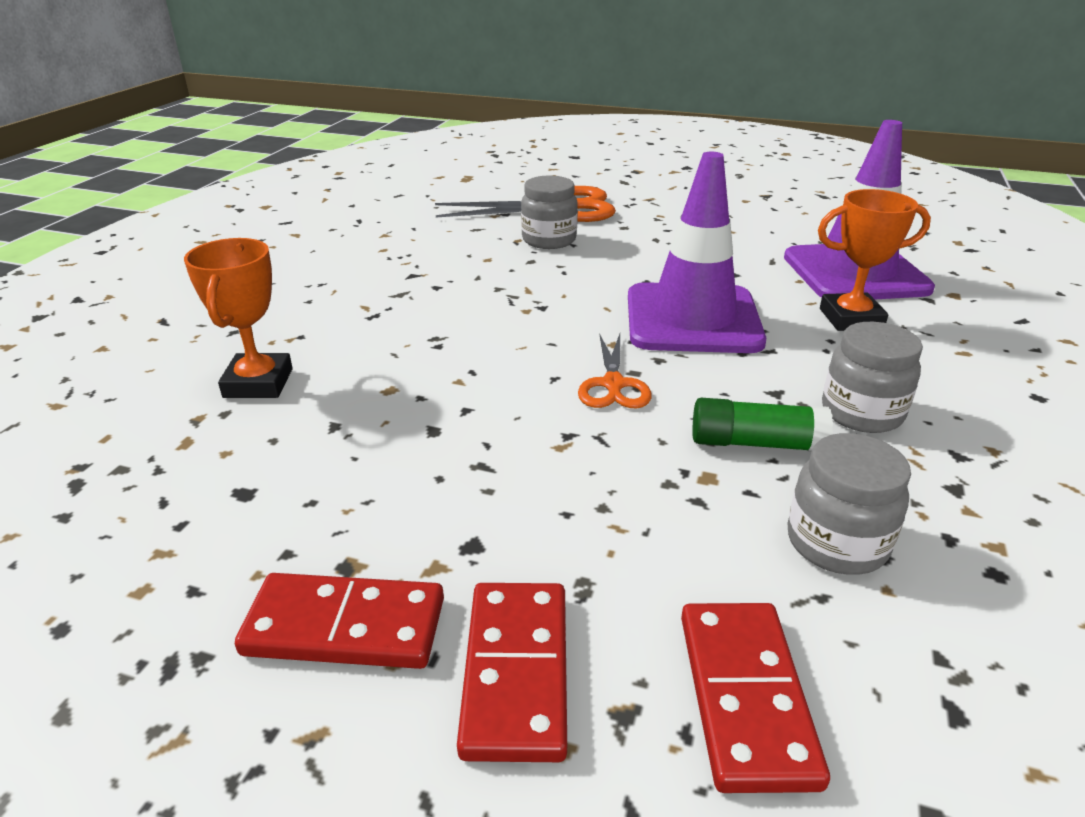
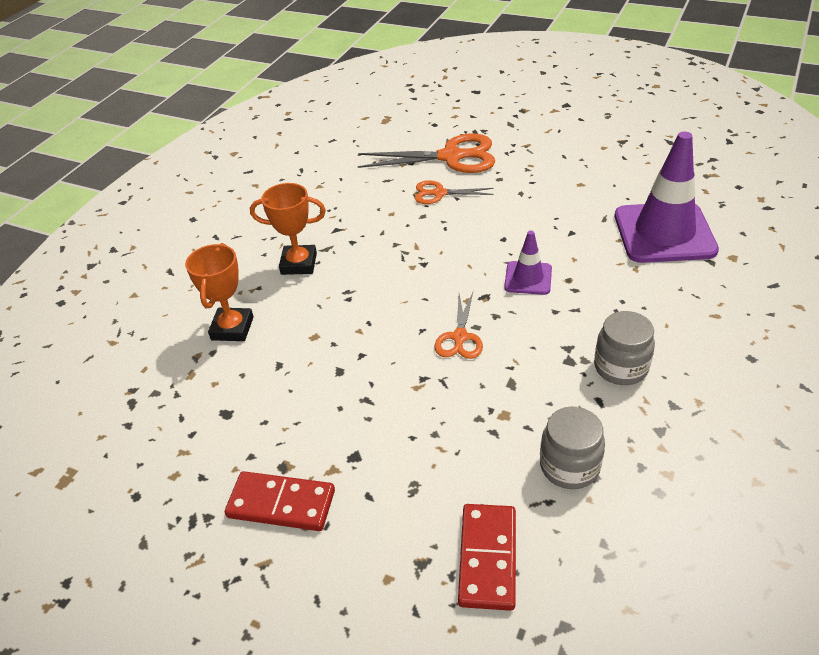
camera: 10 degrees right, 10 degrees up
red domino [457,583,567,762] -> none
grey jar [521,175,578,249] -> orange scissors [415,180,494,204]
purple traffic cone [628,152,766,353] -> purple traffic cone [504,231,552,295], size x0.50
green glue stick [692,398,833,451] -> none
orange trophy [818,189,931,331] -> orange trophy moved to [250,183,326,275]

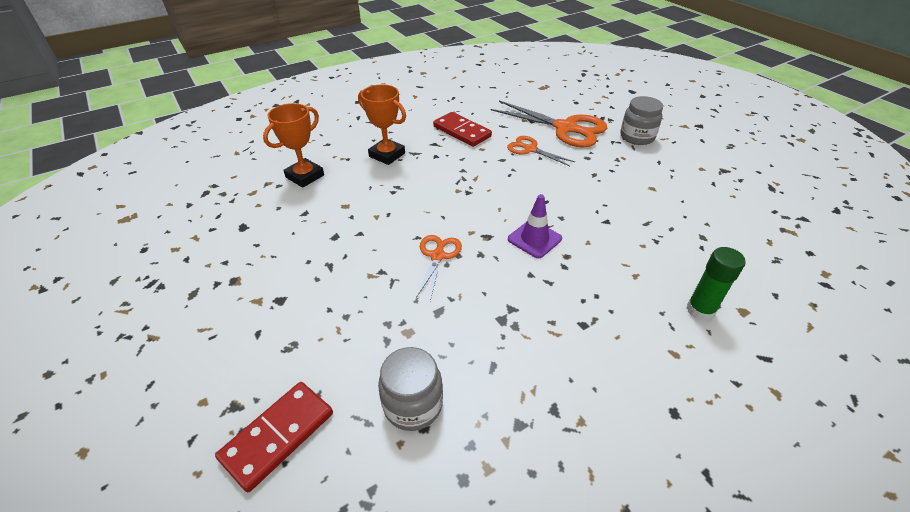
camera: 30 degrees right, 0 degrees up
red domino [225,471,335,531] -> red domino moved to [433,112,492,147]
orange scissors [435,292,483,359] -> orange scissors turned 150 degrees clockwise [416,235,462,301]
grey jar [594,311,655,385] -> grey jar moved to [620,96,663,145]
purple traffic cone [615,131,719,263] -> none
none -> green glue stick [686,247,746,321]

